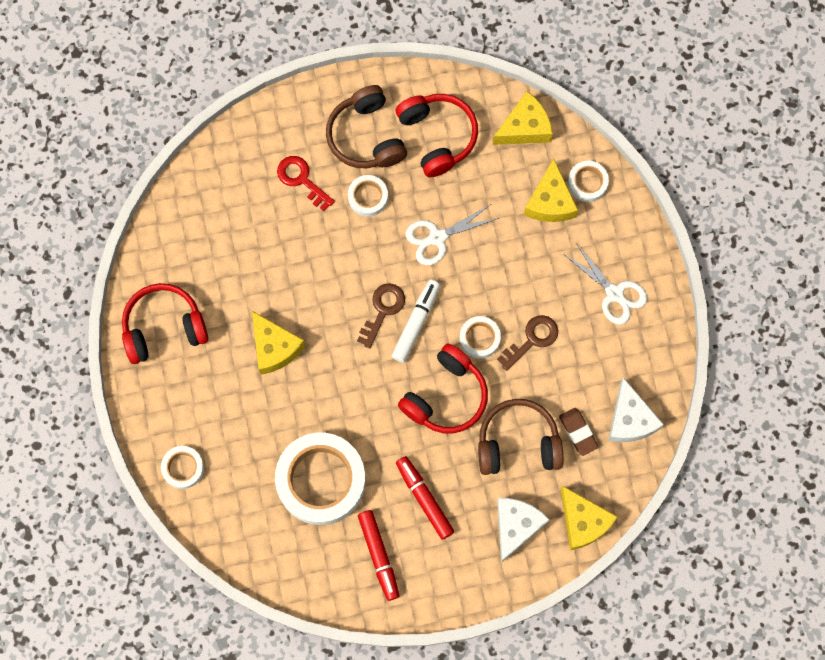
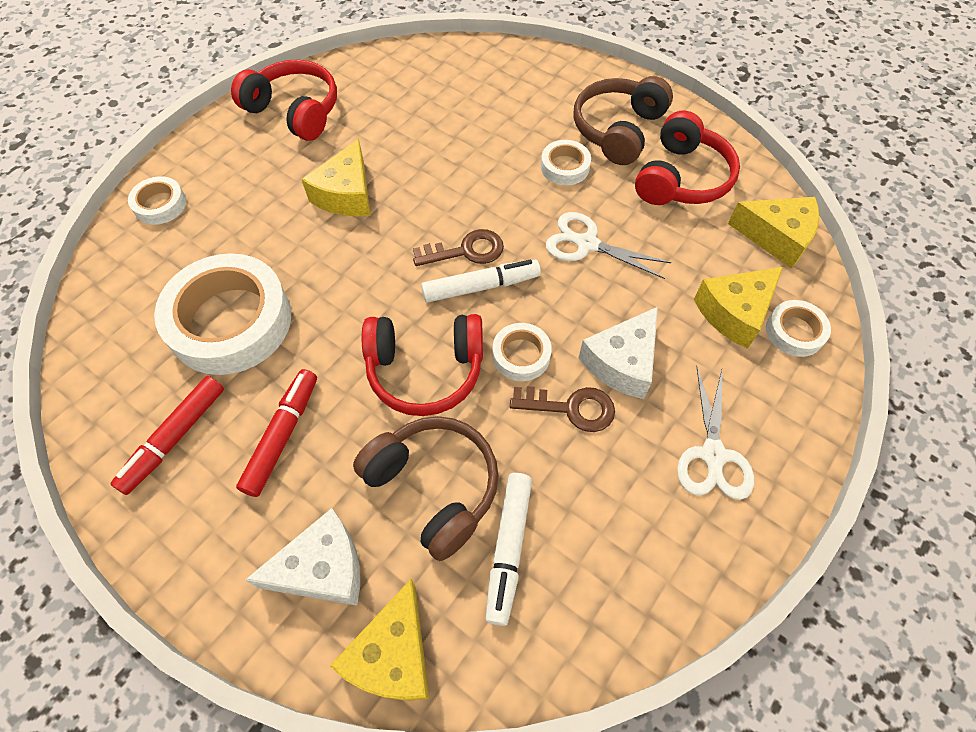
camera: 50 degrees right, 15 degrees down
red key [277,156,335,211] -> none
brown eraser [559,408,598,456] -> white marker [485,473,532,626]
white cheese [608,378,664,442] -> white cheese moved to [579,307,658,399]

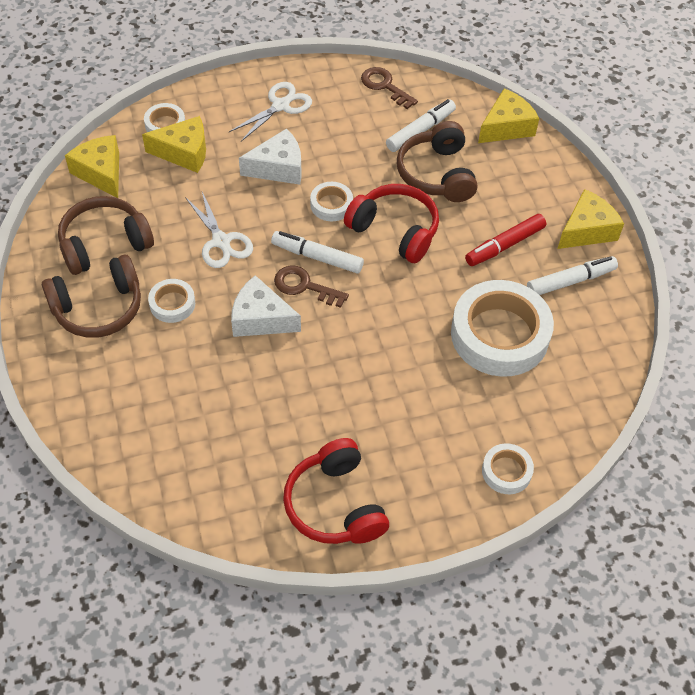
camera: 145 degrees left, 5 degrees down
red marker [110,376,224,495] -> white marker [527,256,618,295]
white cheese [245,508,360,606] -> white cheese moved to [231,275,301,337]
yellow cheese [301,139,370,217] -> yellow cheese moved to [558,189,624,249]
brown key [510,386,615,432] -> brown key moved to [361,67,418,109]
red headphones [635,111,740,205] -> brown headphones [58,196,154,275]

